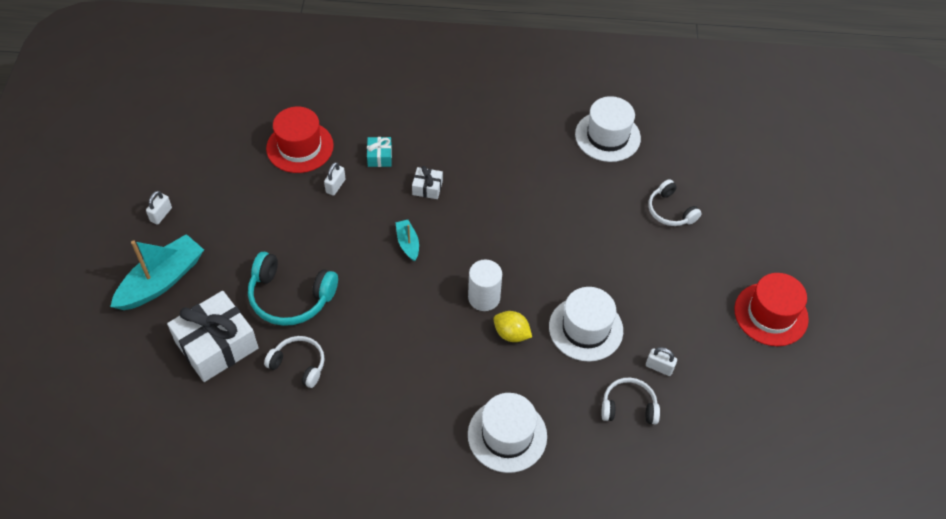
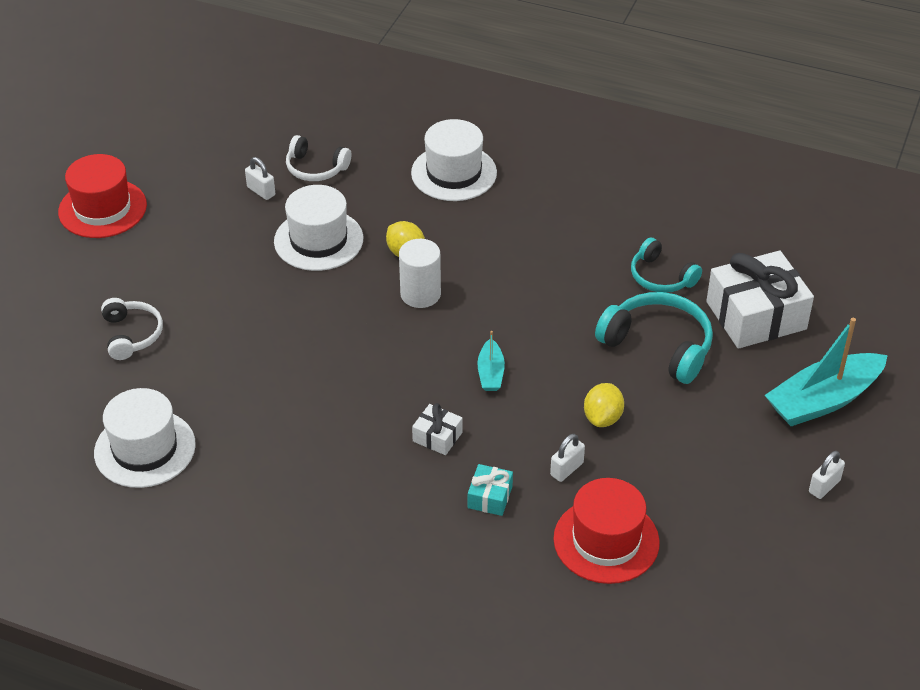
camera: 160 degrees left, 10 degrees down
white headphones [264,336,325,388] -> turquoise headphones [631,237,702,293]
none -> yellow lemon [584,383,624,427]

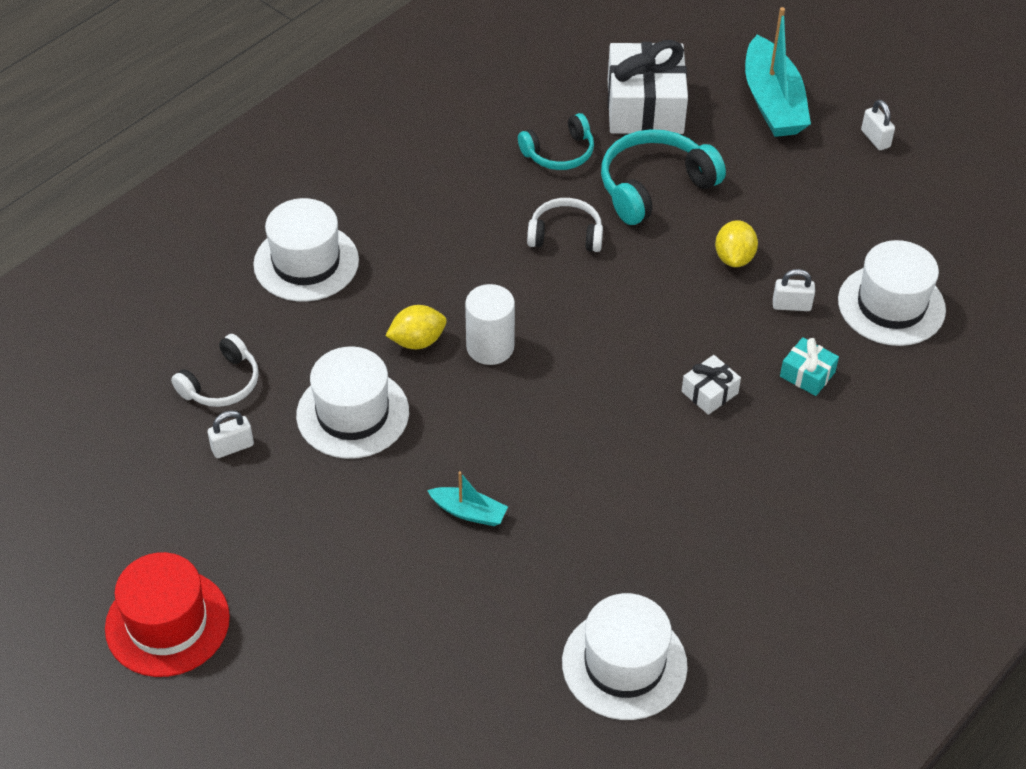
camera: 70 degrees left, 5 degrees up
white headphones [101,298,163,360] -> white headphones moved to [527,198,603,252]
turquoise boat [477,331,505,391] -> turquoise boat moved to [427,471,508,526]
white padlock [550,434,585,482] -> white padlock turned 60 degrees counterclockwise [773,269,815,311]
red hat [553,478,660,584] -> white hat [838,240,946,346]
yellow lemon [584,383,624,427] -> yellow lemon turned 60 degrees clockwise [715,220,758,267]

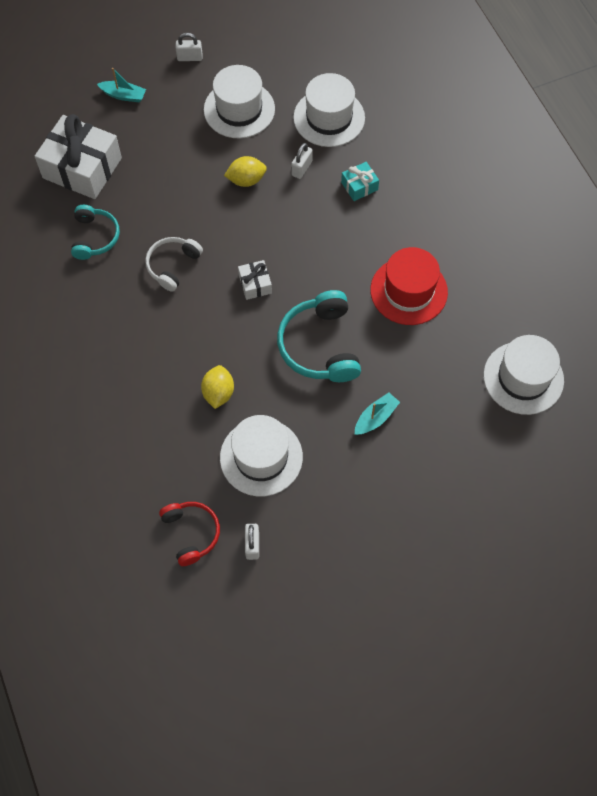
camera: 65 degrees left, 15 degrees up
red hat [105,552,230,677] -> red hat moved to [370,247,448,325]
white headphones [171,334,259,407] -> red headphones [159,502,220,566]
white hat [253,198,359,302] -> white hat moved to [204,65,275,138]
white cylinder [465,284,515,365] -> none
turquoise headphones [601,129,726,225] -> turquoise headphones moved to [277,290,361,382]
white gift [682,355,741,415] -> white gift moved to [238,260,272,300]
yellow lemon [715,220,758,267] -> yellow lemon turned 45 degrees counterclockwise [224,156,267,187]
turquoise boat [745,7,811,137] -> turquoise boat [97,68,146,102], size x0.49

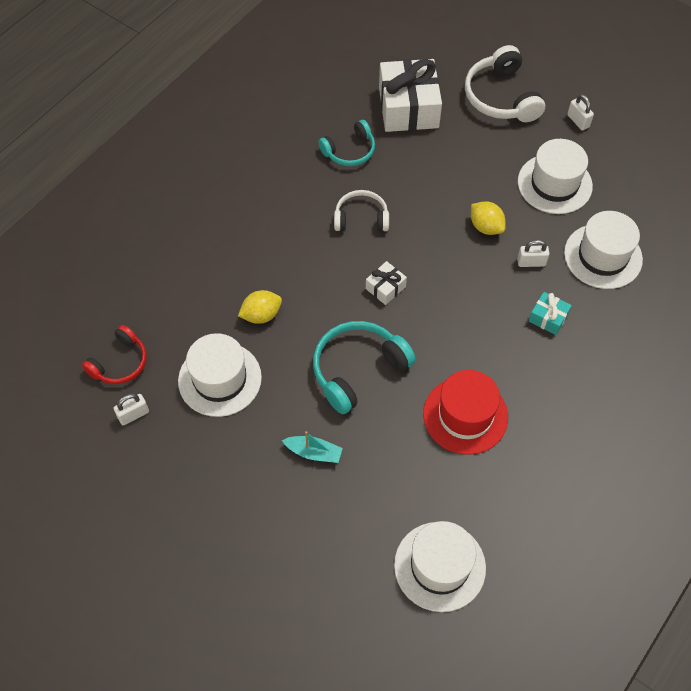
camera: 60 degrees right, 5 degrees down
turquoise boat [97,68,146,102] -> white headphones [465,45,545,122]

